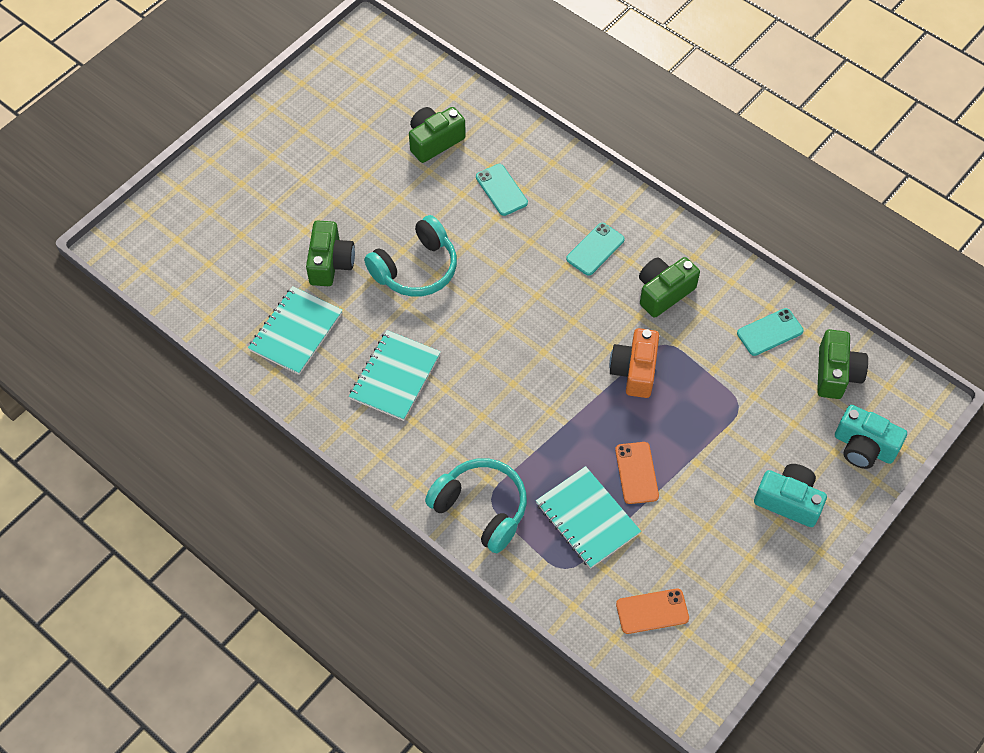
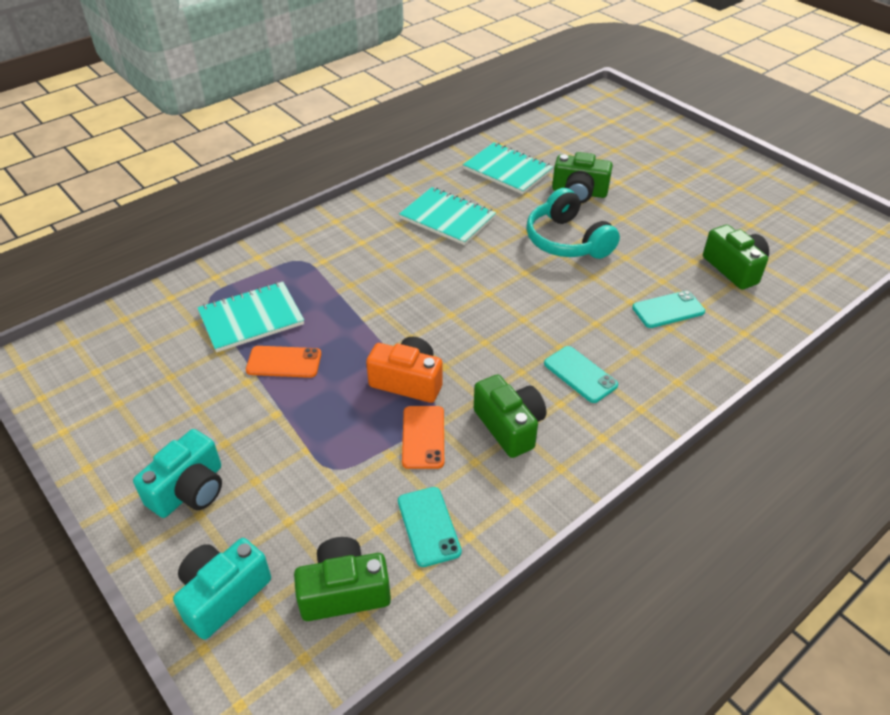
camera: 100 degrees right, 15 degrees down
turquoise headphones [425,458,527,553] -> none
orange phone [616,589,689,634] -> orange phone moved to [402,406,444,469]
green camera [817,329,868,399] -> green camera turned 150 degrees clockwise [294,537,391,621]

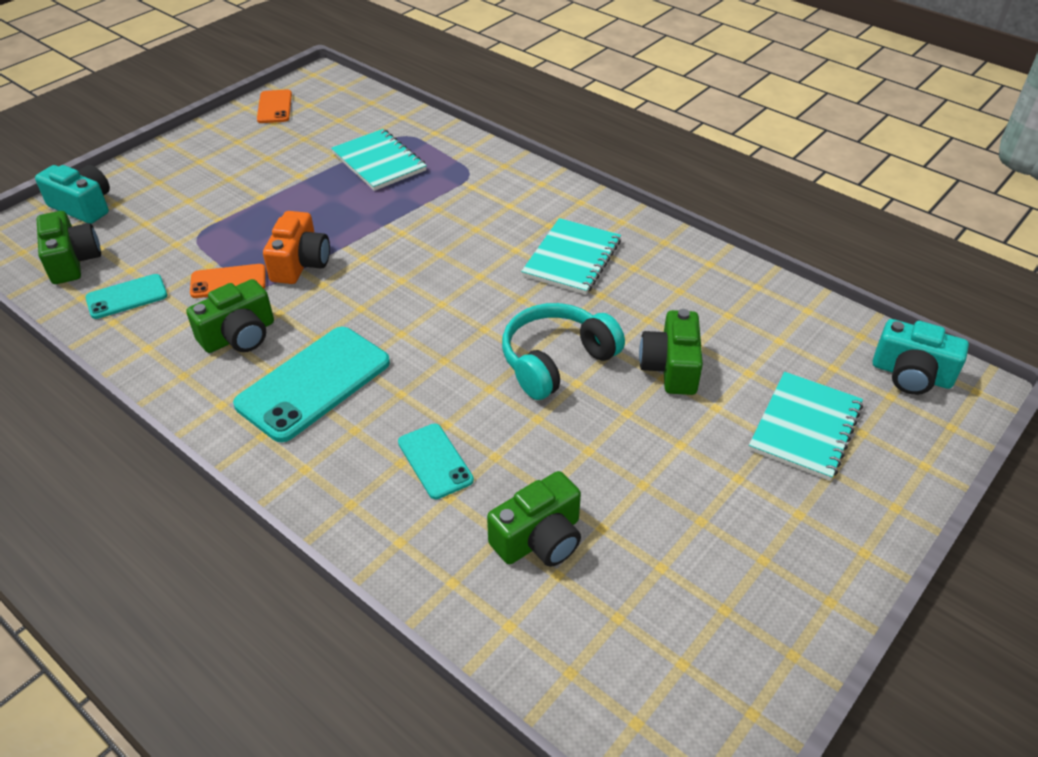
camera: 80 degrees right, 0 degrees up
turquoise camera [133,429,222,518] -> turquoise camera moved to [873,319,969,395]
orange phone [246,346,321,378] -> orange phone moved to [257,90,292,123]
turquoise notebook [463,143,553,194] -> turquoise notebook moved to [749,372,863,481]
turquoise phone [544,346,618,403] -> turquoise phone [233,327,390,442], size x1.82

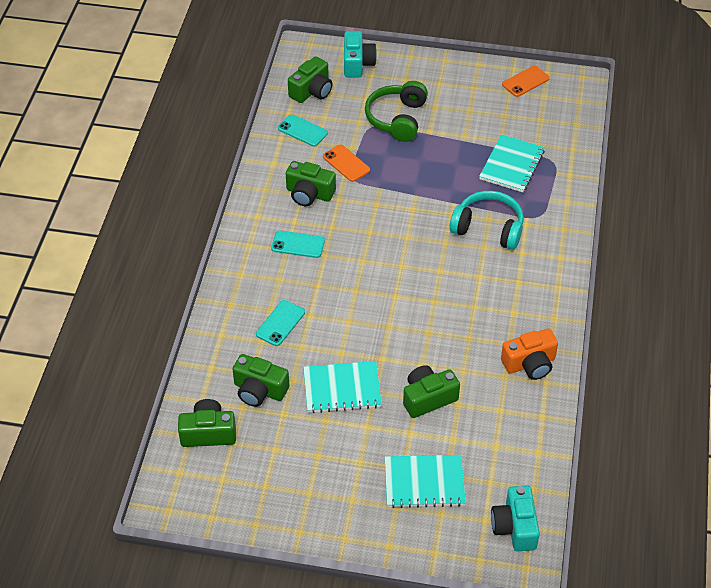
camera: 60 degrees right, 5 degrees up
turquoise phone [233,327,390,442] -> turquoise phone [271,231,325,258], size x0.55
orange camera [263,211,330,284] -> orange camera moved to [501,329,558,380]
turquoise headphones [502,303,625,400] -> turquoise headphones moved to [449,191,524,250]
turquoise notebook [521,218,621,295] -> turquoise notebook moved to [303,361,382,413]
none -> green camera [178,399,236,447]
none -> green headphones [365,81,428,142]

